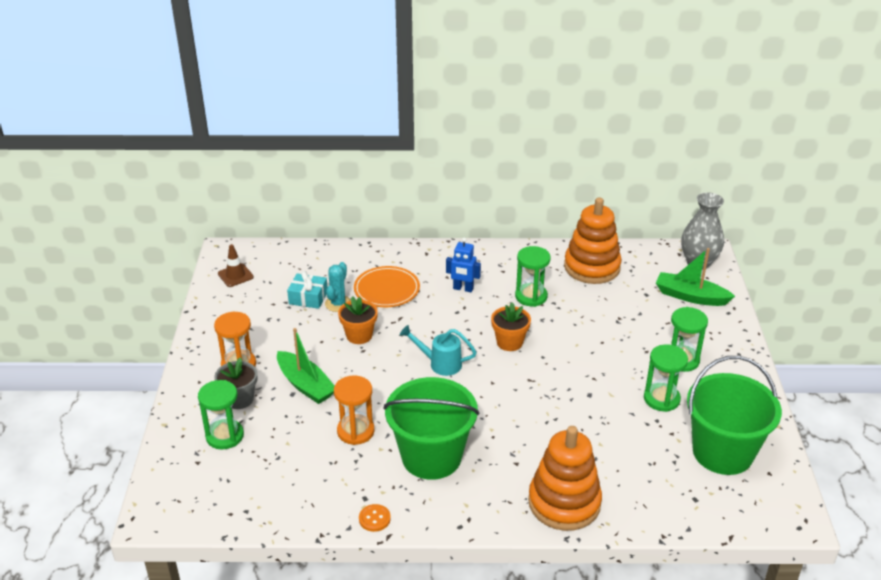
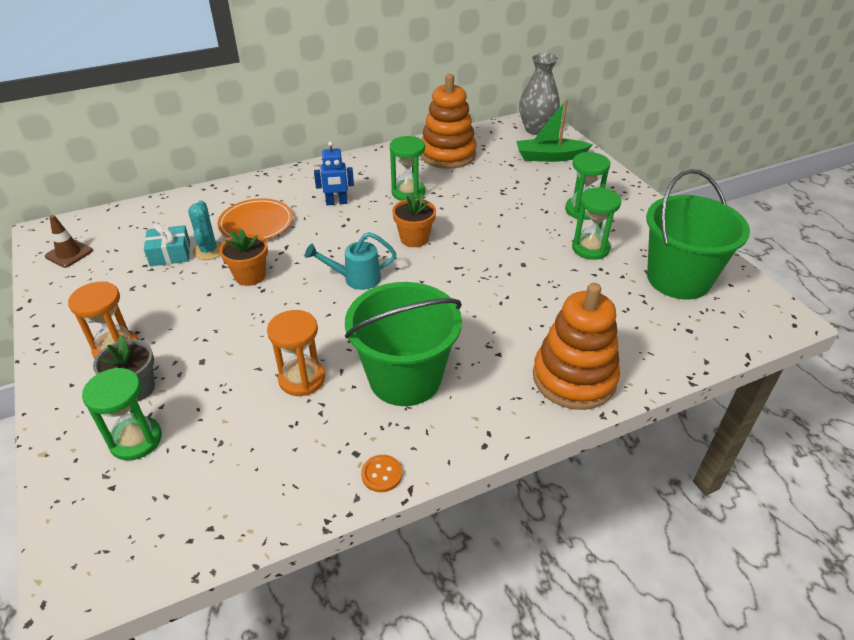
camera: 25 degrees left, 5 degrees up
green boat [277,328,334,404] -> none

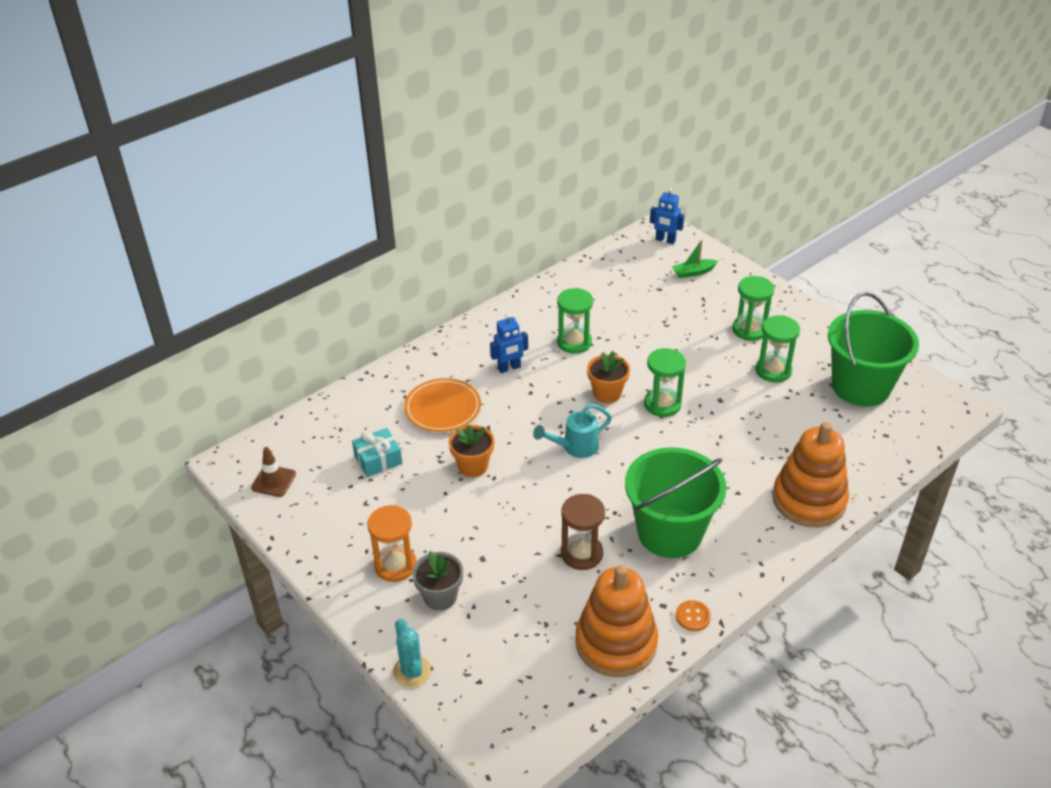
camera: 15 degrees left, 0 degrees up
green hourglass [82,368,162,461] -> green hourglass moved to [644,348,686,417]
turquoise cactus [188,200,222,260] -> turquoise cactus moved to [393,619,431,688]
orange hourglass [267,310,325,396] -> brown hourglass [561,494,605,570]
orange stacking toy [420,74,477,169] -> orange stacking toy moved to [575,565,658,677]
green boat [516,99,593,162] -> green boat [672,240,718,278], size x0.61
grey vase [519,53,560,135] -> blue robot [650,188,685,244]

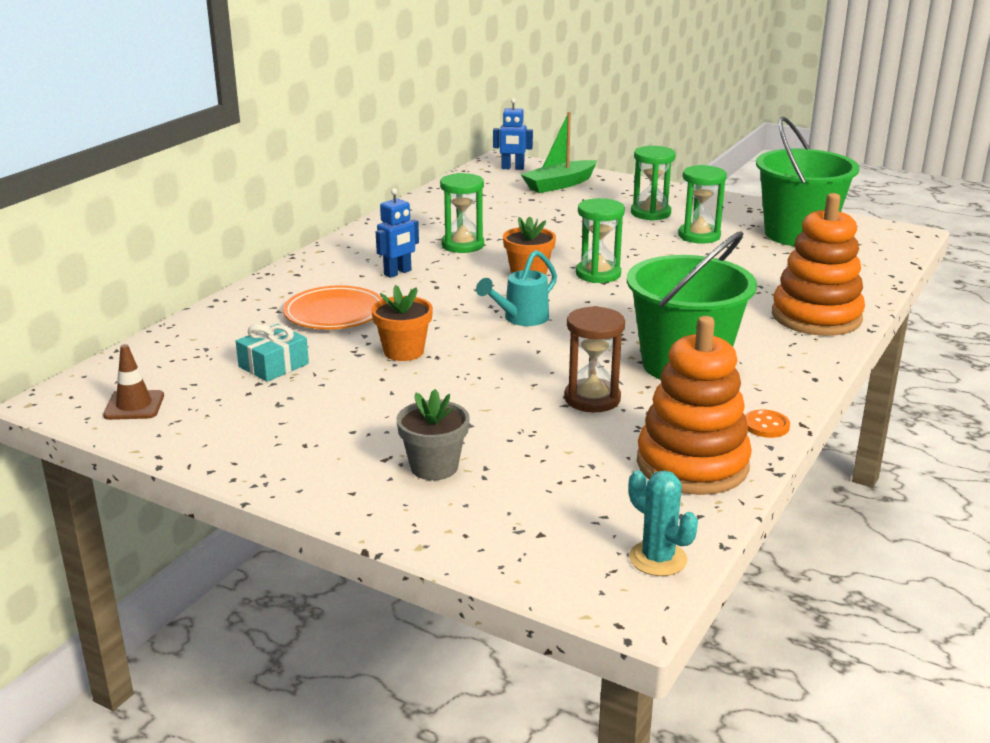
camera: 20 degrees left, 15 degrees down
orange hourglass [367,505,417,582] -> none
turquoise cactus [393,619,431,688] -> turquoise cactus moved to [628,470,698,576]
green boat [672,240,718,278] -> green boat [521,112,597,193], size x1.63

